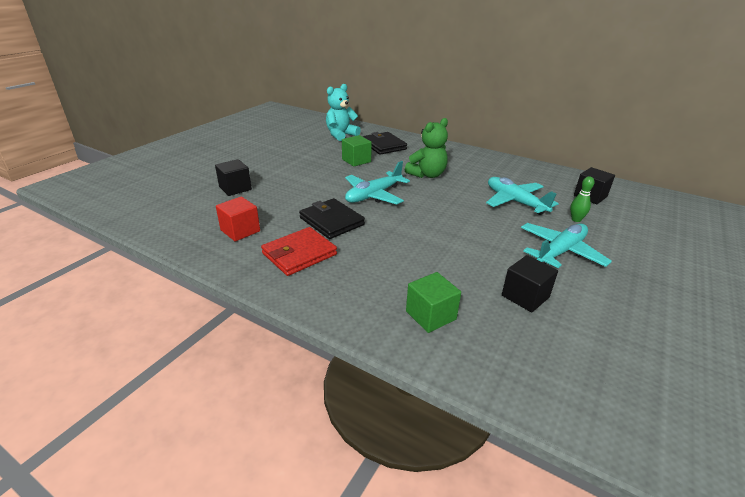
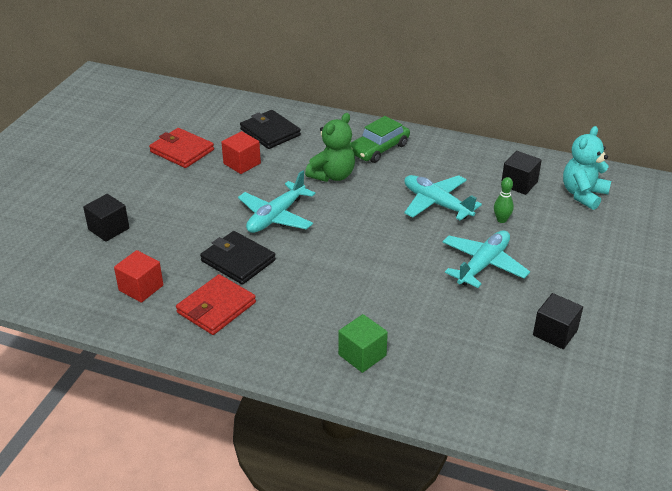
camera: 10 degrees left, 5 degrees up
turquoise teddy bear [326,84,361,141] -> turquoise teddy bear moved to [563,126,611,210]
green cube [342,135,372,167] -> red cube [221,131,261,174]
black cube [502,255,558,312] -> black cube moved to [533,293,583,349]
none -> red wallet [149,128,214,168]
none -> green car [350,116,410,163]

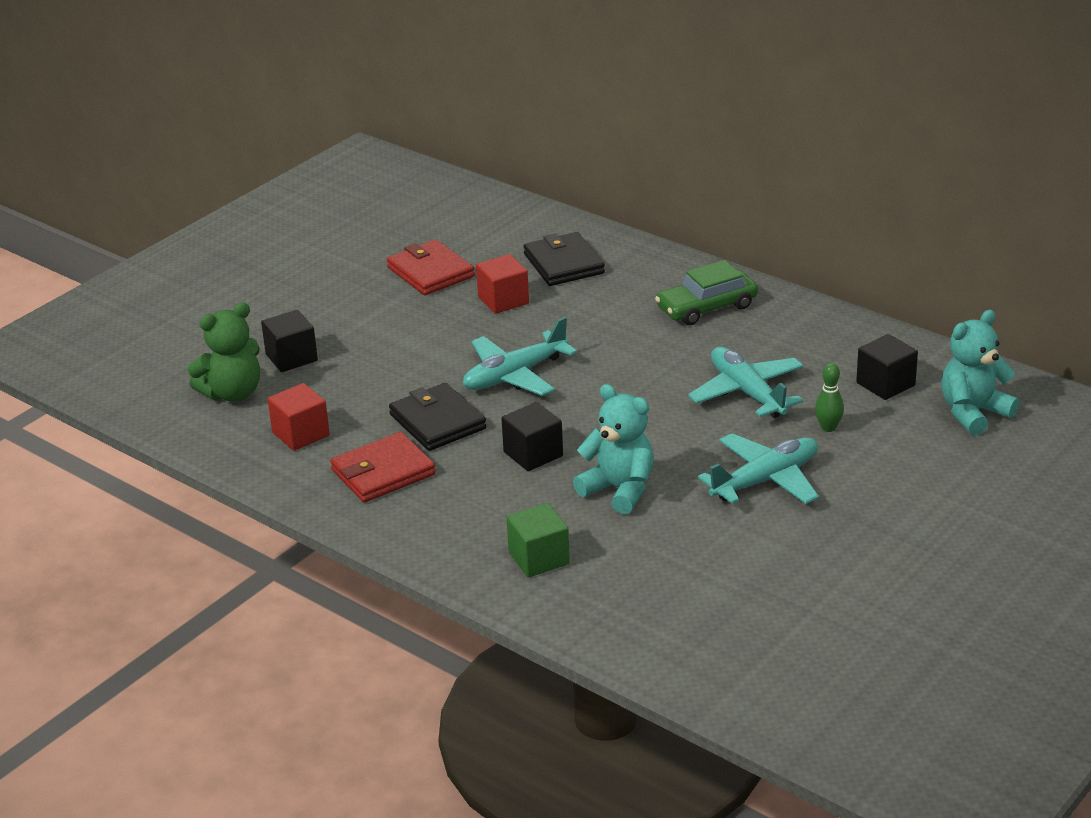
camera: 20 degrees right, 5 degrees down
green teddy bear [305,113,355,182] -> green teddy bear moved to [187,303,260,402]
black cube [533,293,583,349] -> black cube moved to [501,402,563,471]
none -> turquoise teddy bear [573,384,654,514]

